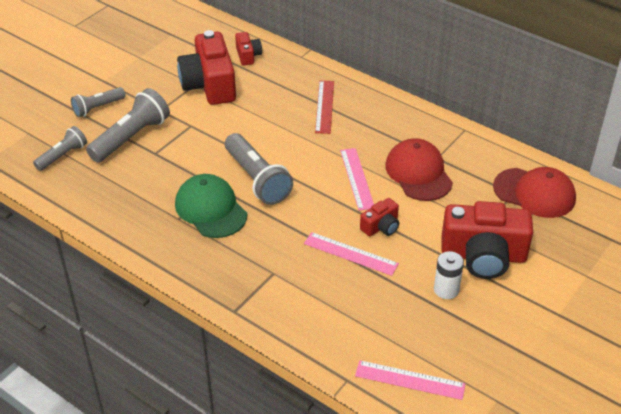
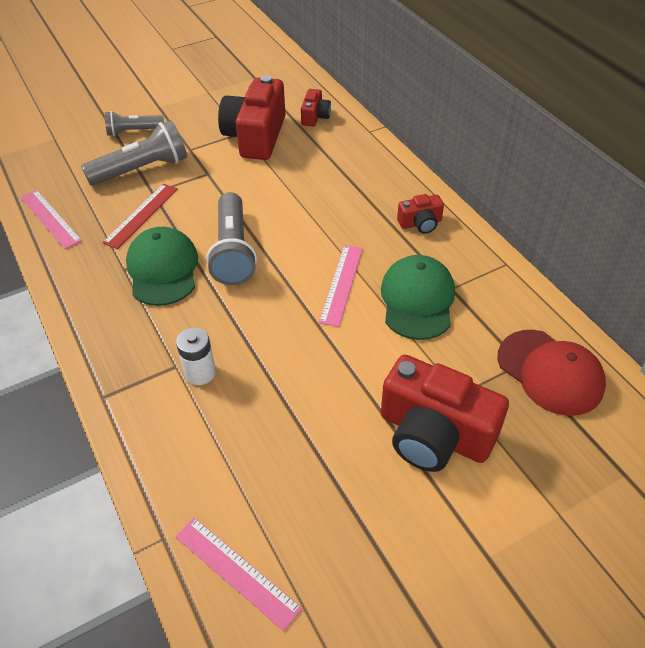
camera: 25 degrees right, 5 degrees up
grey flashlight [33,126,87,171] -> none
pink ruler [304,232,399,276] -> pink ruler moved to [21,190,82,249]
red ruler [315,81,334,134] -> red ruler moved to [102,184,178,249]
red camera [360,198,399,236] -> red camera moved to [397,194,444,234]
red cap [385,138,453,201] -> green cap [381,255,455,340]
white battery [434,251,464,299] -> white battery moved to [176,328,216,385]

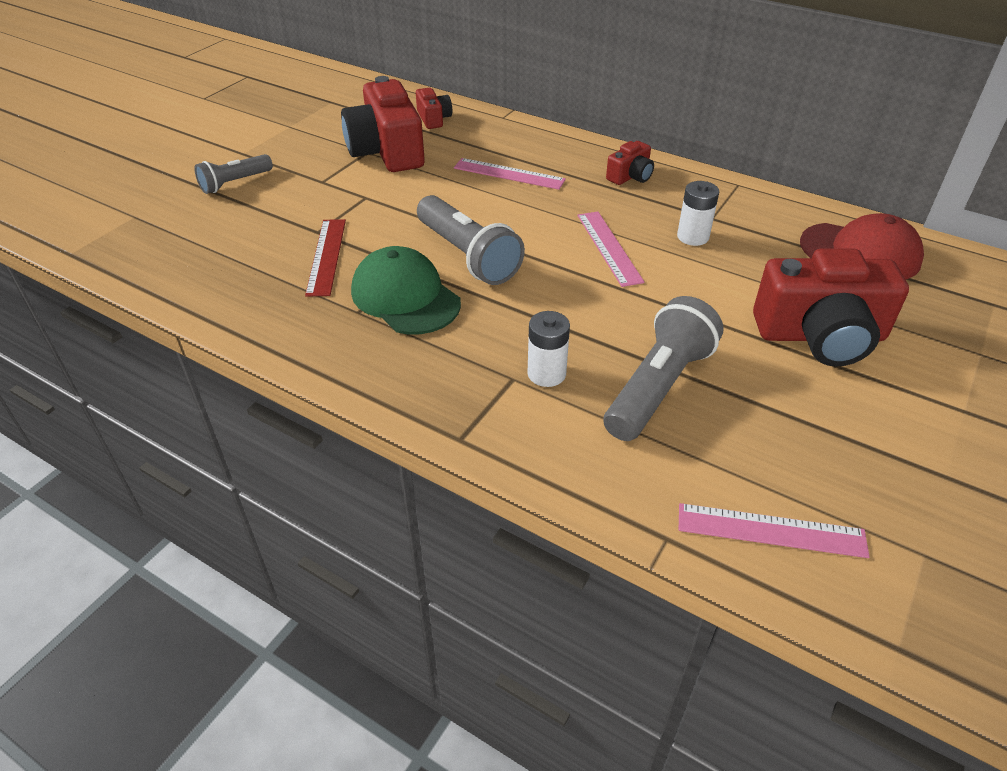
camera: 30 degrees left, 5 degrees down
pink ruler [21,190,82,249] -> pink ruler moved to [454,158,566,190]
grey flashlight [81,120,187,186] -> grey flashlight moved to [604,296,724,441]
green cap [381,255,455,340] -> white battery [677,181,719,246]

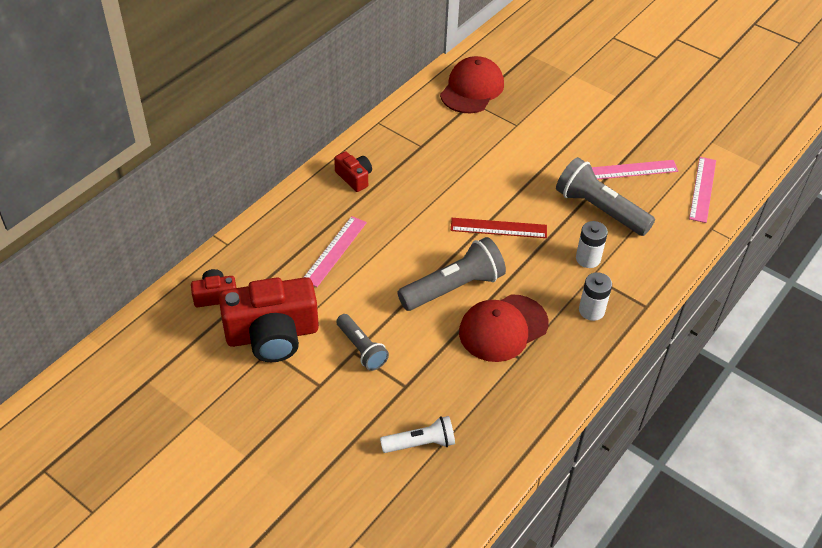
camera: 85 degrees left, 5 degrees up
grey flashlight [194,154,273,194] -> grey flashlight moved to [336,314,389,371]
red ruler [305,219,346,296] -> red ruler moved to [451,218,547,238]
green cap [351,246,461,334] -> red cap [459,294,548,362]
pink ruler [577,211,645,287] -> pink ruler moved to [592,160,678,180]
white battery [677,181,719,246] -> white battery moved to [579,272,612,321]
red camera [753,248,909,367] -> none
none -> white flashlight [380,416,455,453]

